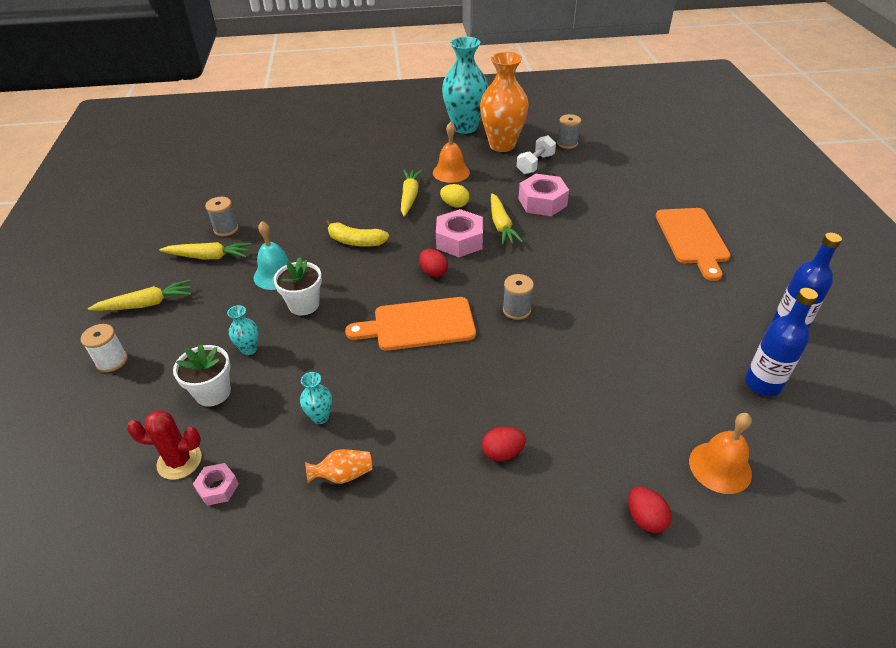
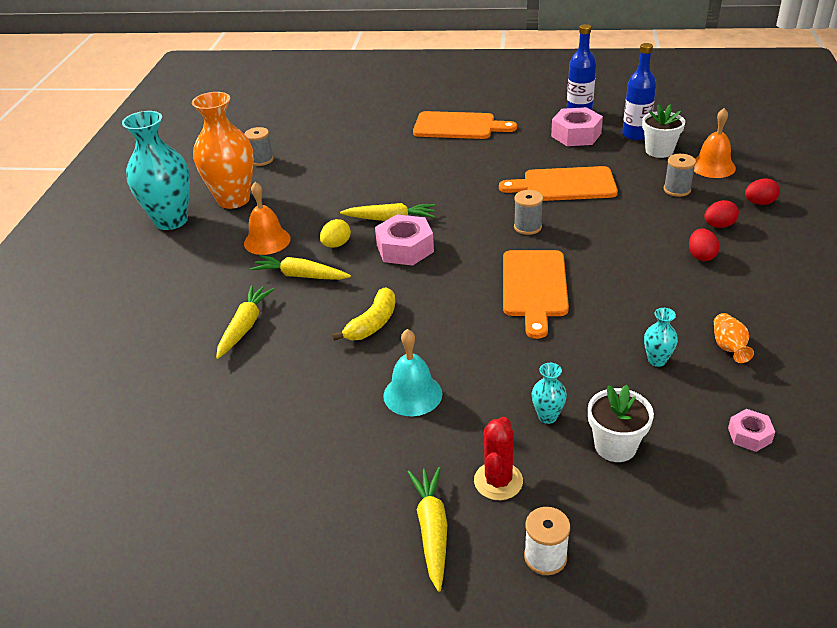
camera: 75 degrees left, 5 degrees down
red cactus [127,410,202,480] -> red cactus moved to [474,417,523,500]
yellow carrot [159,242,251,259] -> yellow carrot moved to [216,285,274,359]
grey spool [205,197,238,236] -> grey spool moved to [664,154,696,197]
white flower pot [274,257,322,315] -> white flower pot moved to [642,104,685,158]
red egg [419,249,448,277] -> red egg moved to [704,200,739,228]
white dumbbell [517,135,556,174] -> none
pink nut [519,174,569,216] -> pink nut moved to [551,107,603,146]
none -> orange cutting board [499,166,618,201]

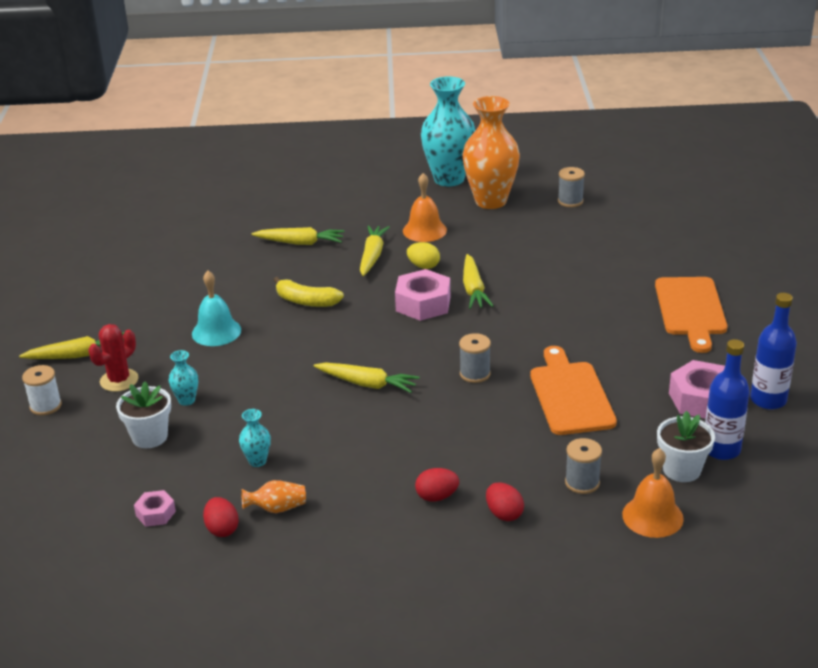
camera: 80 degrees right, 5 degrees down
red cactus [474,417,523,500] -> red cactus turned 60 degrees counterclockwise [88,324,138,392]
orange cutting board [503,250,569,339] -> yellow carrot [314,363,420,393]
red egg [745,178,780,205] -> red egg moved to [203,497,239,537]

